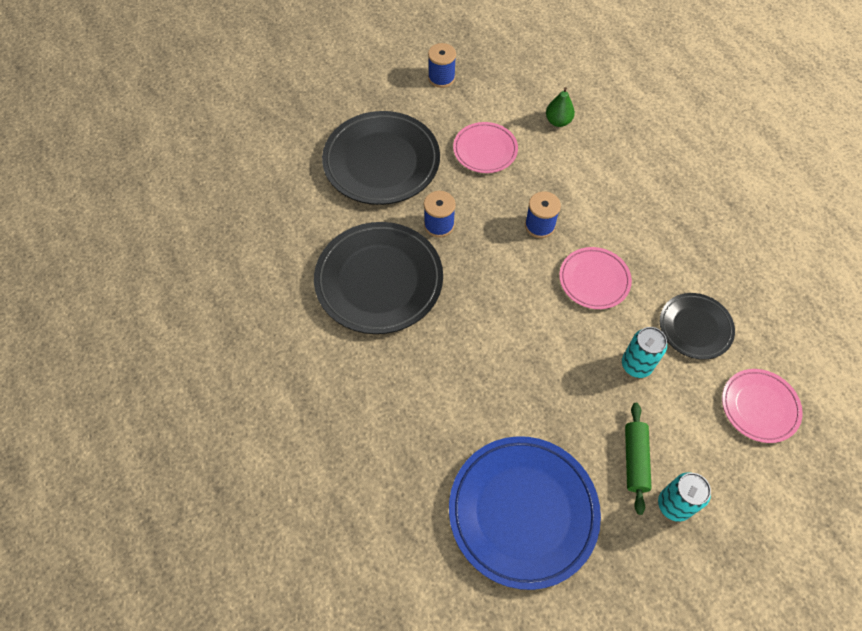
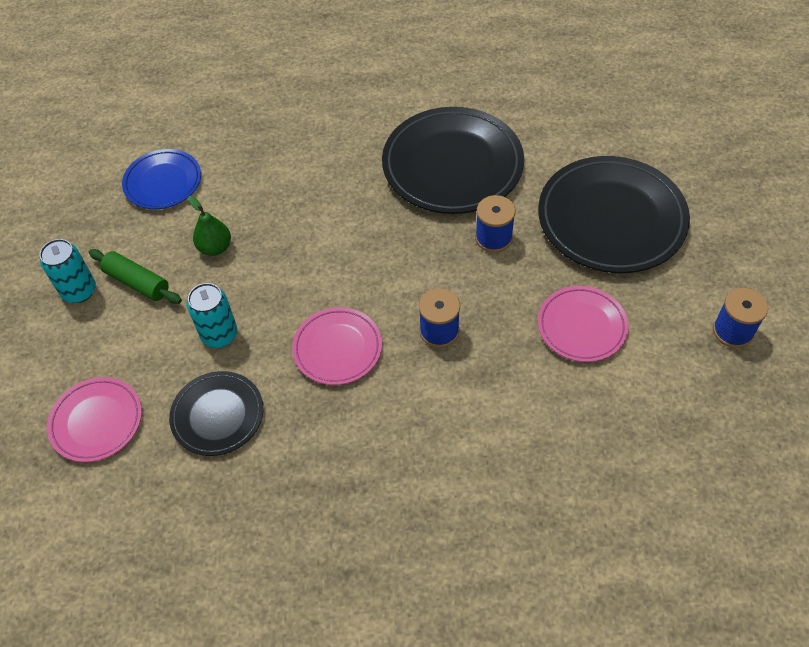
camera: 120 degrees right, 5 degrees down
blue plate [449,436,601,590] -> blue plate [122,149,201,209], size x0.56
green pear [546,87,575,127] -> green pear moved to [188,196,231,256]

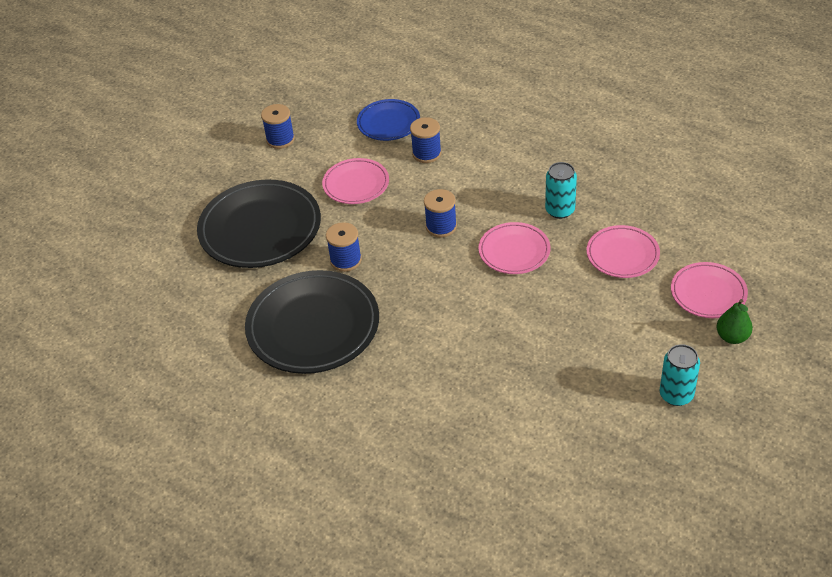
camera: 140 degrees left, 10 degrees down
green rolling pin [89,249,182,304] -> none
blue plate [122,149,201,209] -> blue plate moved to [357,99,420,141]
black plate [169,371,263,456] -> pink plate [587,225,660,278]
turquoise can [187,283,237,348] -> turquoise can moved to [545,162,577,219]
green pear [188,196,231,256] -> green pear moved to [716,299,753,344]
none -> blue spool [410,117,442,163]

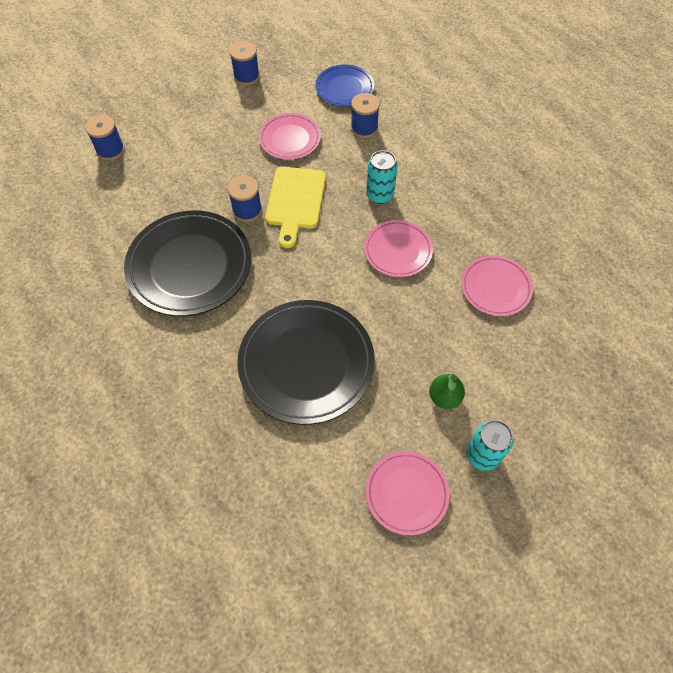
camera: 15 degrees right, 15 degrees up
black plate [197,180,321,268] -> black plate moved to [237,300,375,425]
blue spool [424,189,457,237] -> blue spool moved to [85,115,125,161]
turquoise can [545,162,577,219] -> turquoise can moved to [366,150,398,204]
pink plate [671,262,748,318] -> pink plate moved to [366,451,450,535]
green pear [716,299,753,344] -> green pear moved to [429,374,465,409]
none -> yellow cutting board [265,167,326,248]

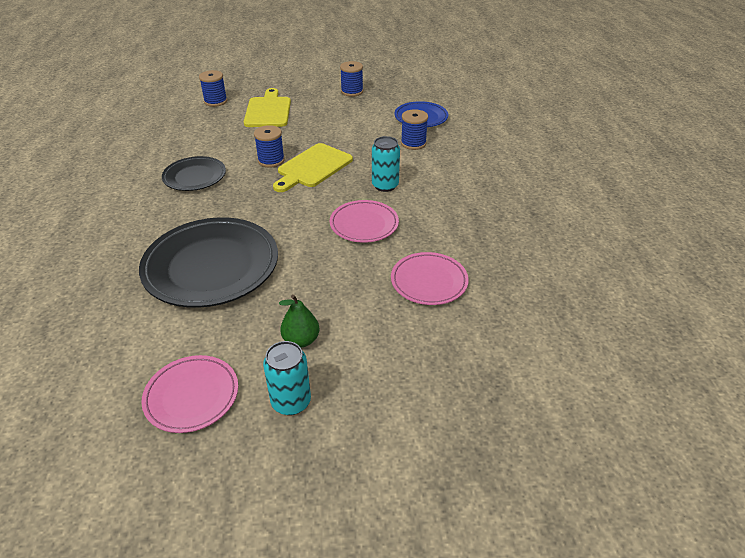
camera: 30 degrees right, 20 degrees down
black plate [124,210,251,316] -> black plate [162,156,226,191], size x0.56
pink plate [259,113,321,160] -> none
none -> yellow cutting board [244,88,291,127]

